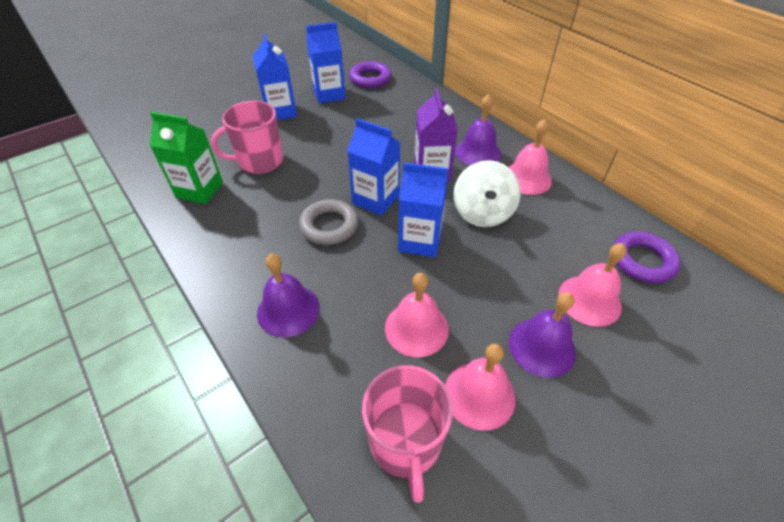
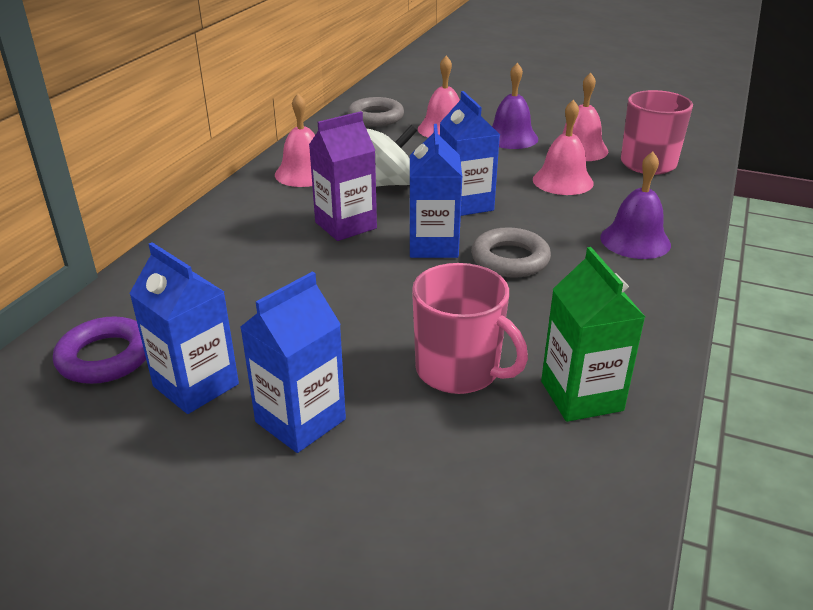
camera: 120 degrees left, 15 degrees down
purple bell [455,94,501,166] -> none
purple ring [613,232,681,283] -> grey ring [348,97,404,127]

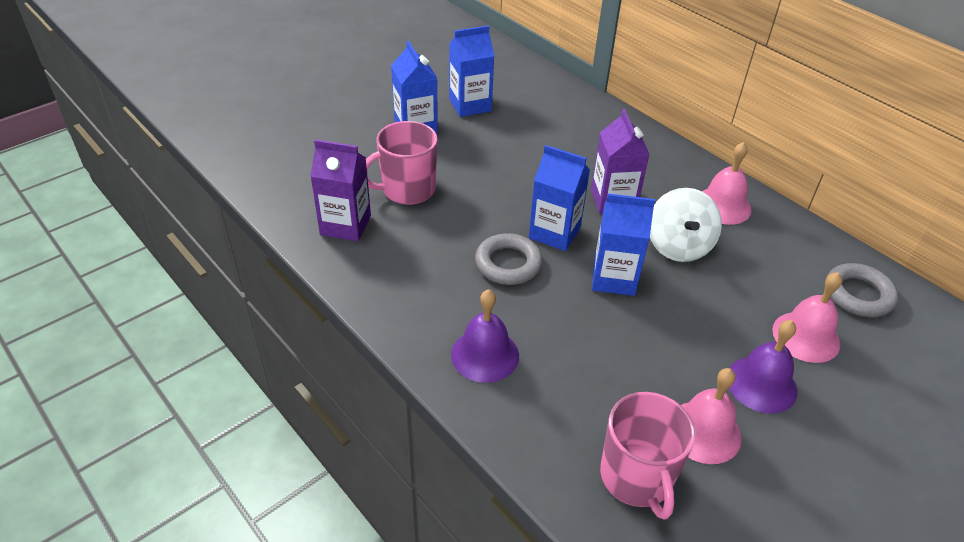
camera: 115 degrees right, 10 degrees up
purple ring [53,316,146,384] -> none
pink bell [533,100,594,195] -> none
green carton [541,247,645,422] -> purple carton [310,139,371,241]

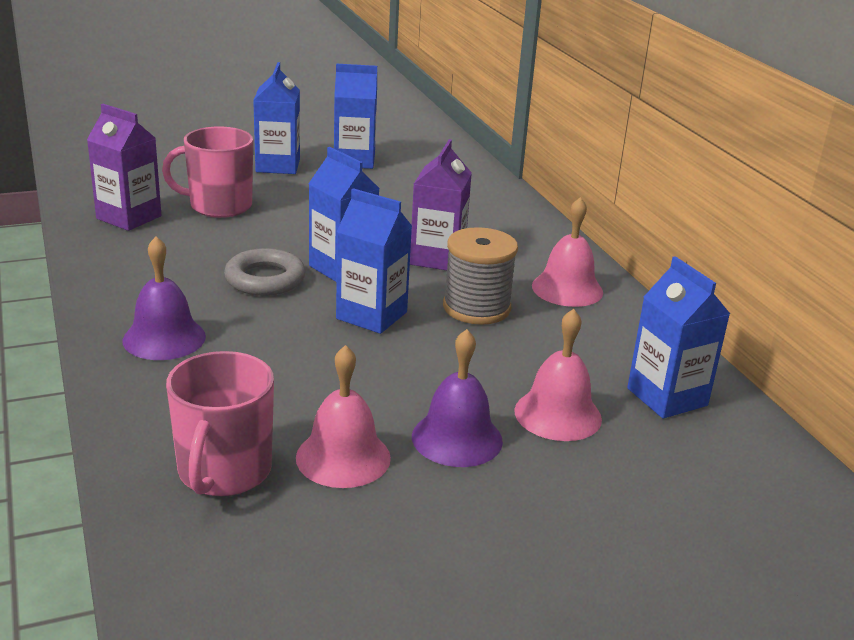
camera: 20 degrees right, 15 degrees down
white spinning top [650,188,722,262] -> grey spool [443,227,518,325]
grey ring [826,263,898,317] -> blue carton [627,256,730,419]

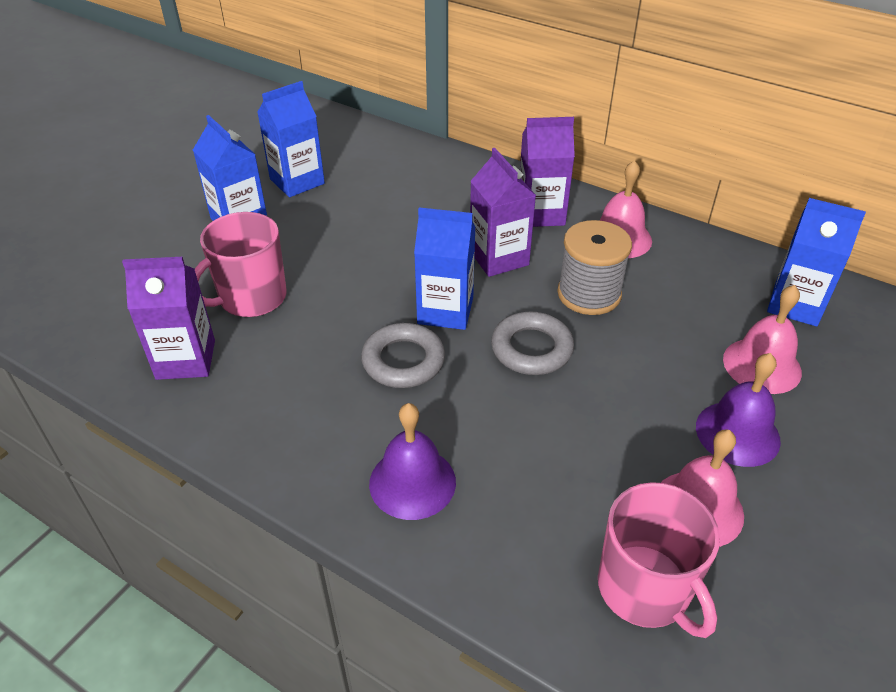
camera: 35 degrees left, 15 degrees up
blue carton [336,188,412,334] -> grey ring [491,312,574,375]
none -> purple carton [520,117,575,227]

